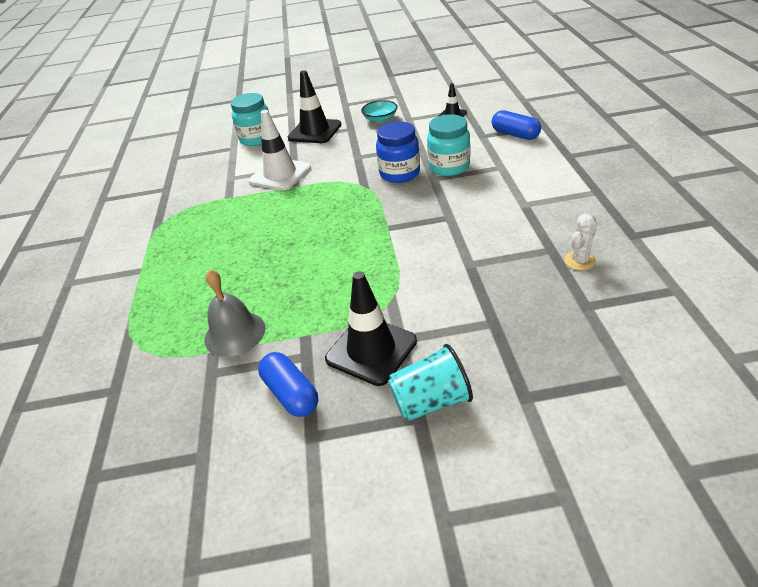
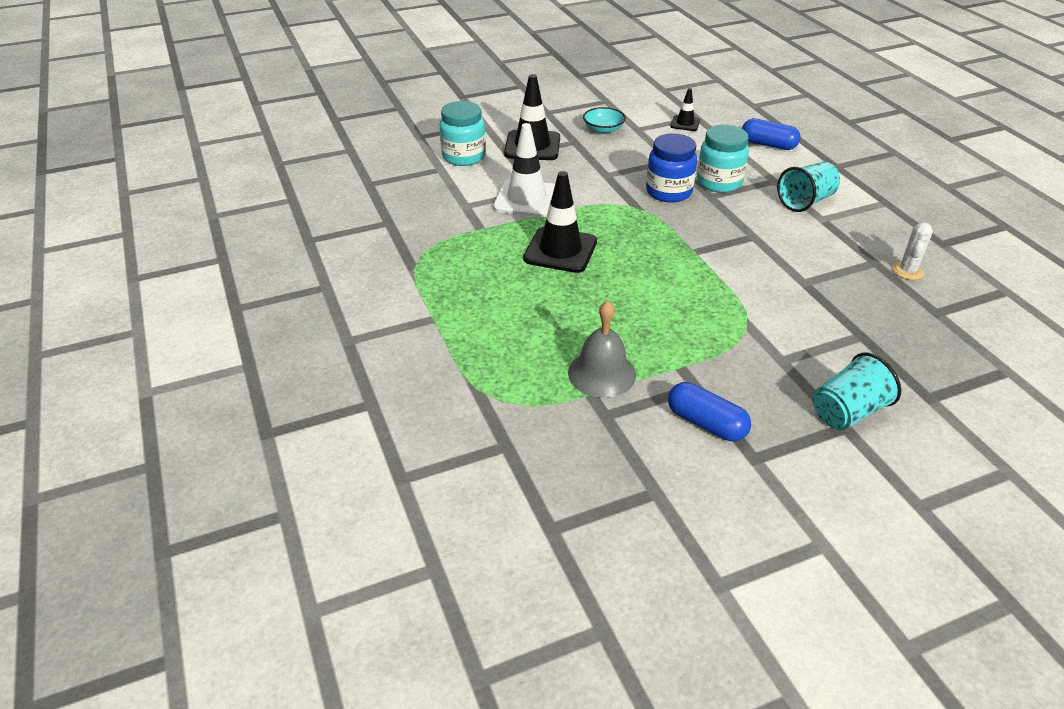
camera: 20 degrees left, 0 degrees up
black traffic cone [325,271,417,386] -> black traffic cone moved to [523,171,597,273]
none -> turquoise cup [777,162,840,212]

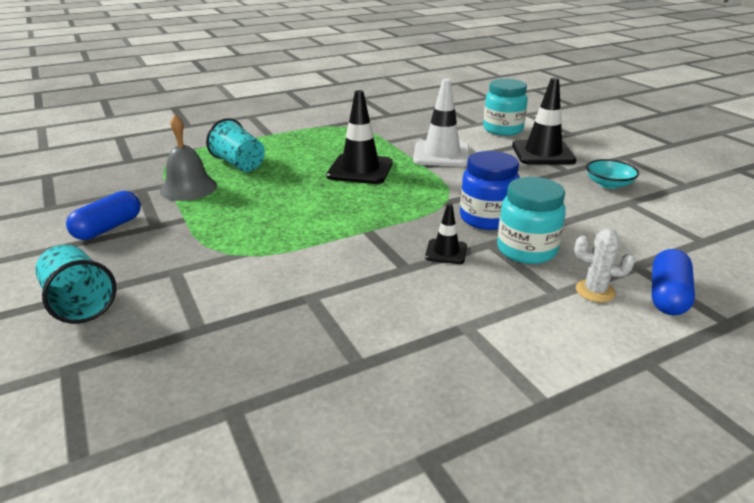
camera: 85 degrees right, 10 degrees down
black traffic cone [670,88,700,131] -> black traffic cone moved to [425,203,467,264]
turquoise cup [777,162,840,212] -> turquoise cup moved to [206,118,265,172]
white cactus [892,222,933,280] -> white cactus moved to [575,229,635,302]

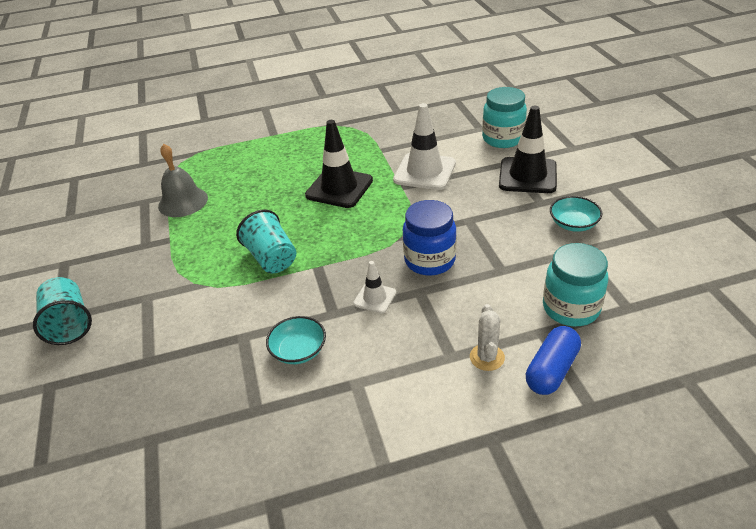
camera: 15 degrees right, 10 degrees up
blue capsule [66,191,141,240] -> none
turquoise cup [206,118,265,172] -> turquoise cup moved to [236,210,296,273]
black traffic cone [425,203,467,264] -> white traffic cone [353,261,396,314]
turquoise jar [497,177,566,264] -> turquoise jar moved to [543,243,608,326]
white cactus [575,229,635,302] -> white cactus turned 60 degrees clockwise [470,304,505,371]
none -> turquoise bowl [266,316,326,364]

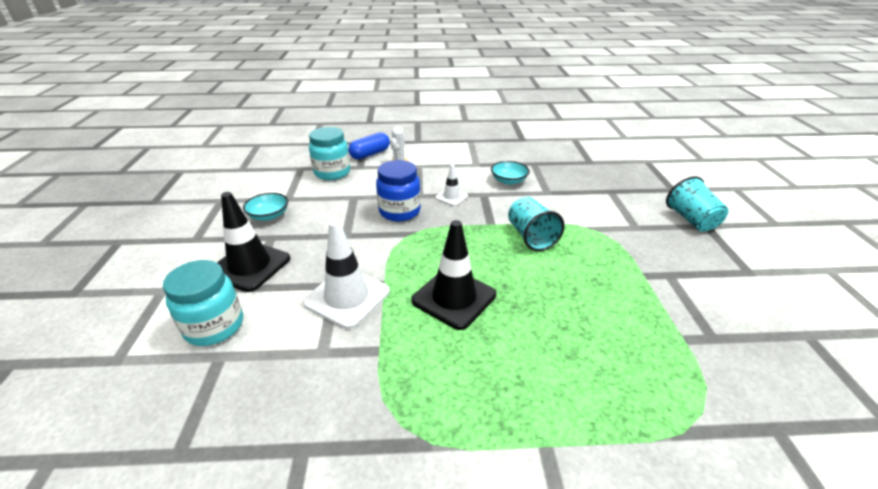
camera: 170 degrees left, 5 degrees down
grey bell [158,144,208,217] -> none

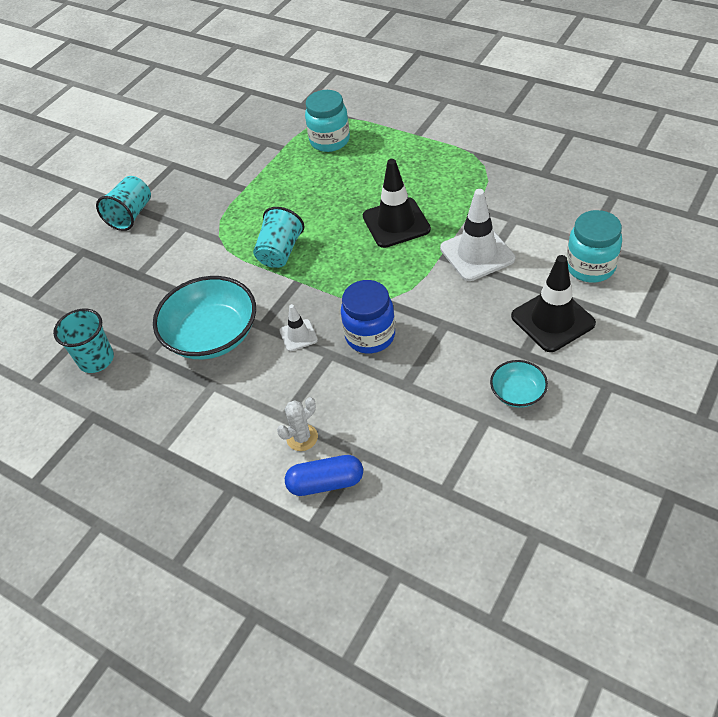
camera: 140 degrees left, 15 degrees up
turquoise jar [309,127,350,180] -> turquoise jar moved to [305,90,350,152]
turquoise bowl [491,161,530,185] -> turquoise bowl [153,276,256,359], size x2.01
none -> turquoise cup [53,309,114,373]

